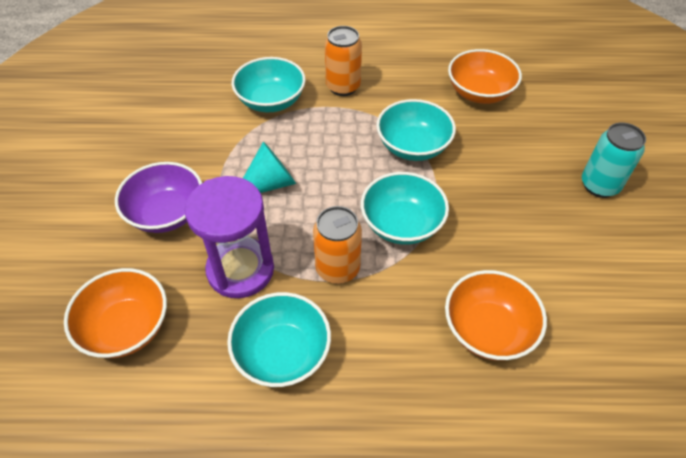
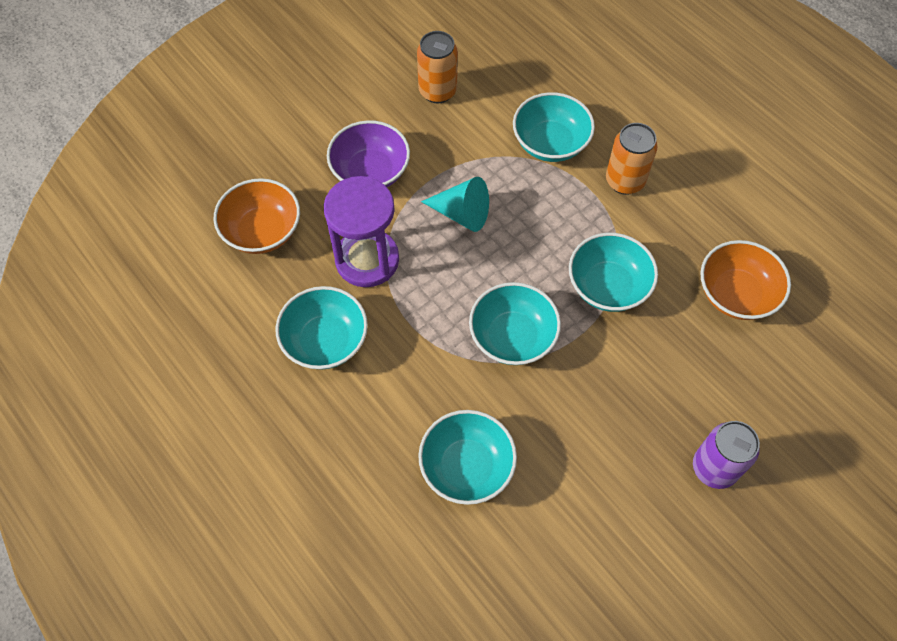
camera: 50 degrees right, 10 degrees up
orange can [313,206,362,284] -> orange can moved to [417,31,458,103]
orange bowl [445,270,547,361] -> turquoise bowl [418,410,517,505]
turquoise can [582,123,646,198] -> purple can [693,421,760,489]

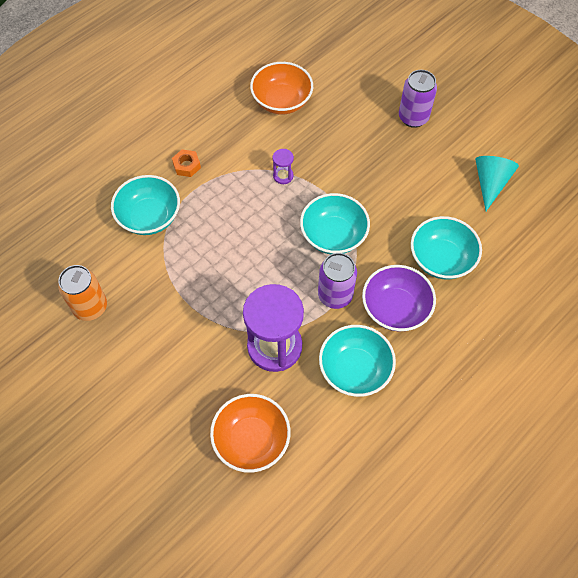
camera: 95 degrees left, 0 degrees up
purple bowl [327,120,410,187] -> purple bowl moved to [362,265,436,332]
turquoise cone [421,177,489,232] -> turquoise cone moved to [475,156,519,211]
turquoise bowl [569,233,658,312] -> purple hourglass [273,149,294,184]
orange can [606,123,657,195] -> orange nut [172,149,201,177]
none -> purple can [318,253,357,309]

